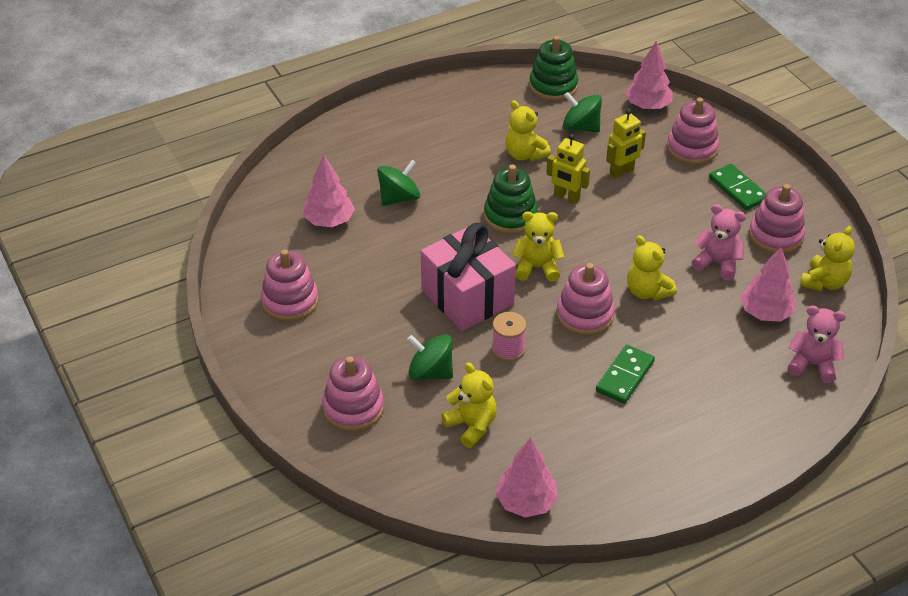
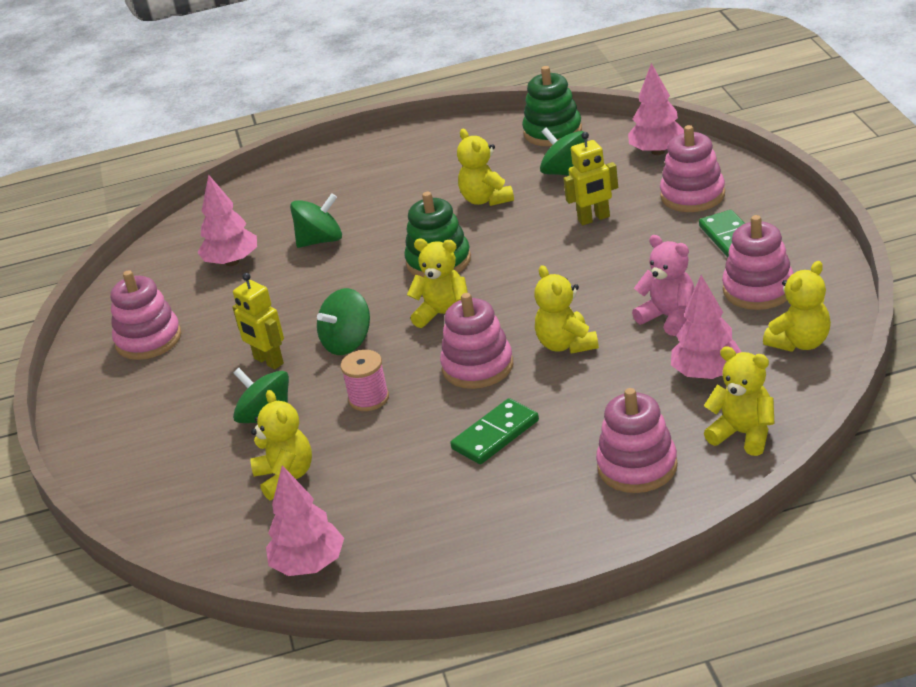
camera: 20 degrees right, 10 degrees down
pink stacking toy [322,356,384,432] -> pink stacking toy moved to [596,388,678,493]
pink gift [421,223,516,331] -> green spinning top [317,288,370,355]
yellow robot [546,134,590,204] -> yellow robot moved to [232,273,284,369]
pink teddy bear [787,306,846,383] -> yellow teddy bear [704,346,774,456]

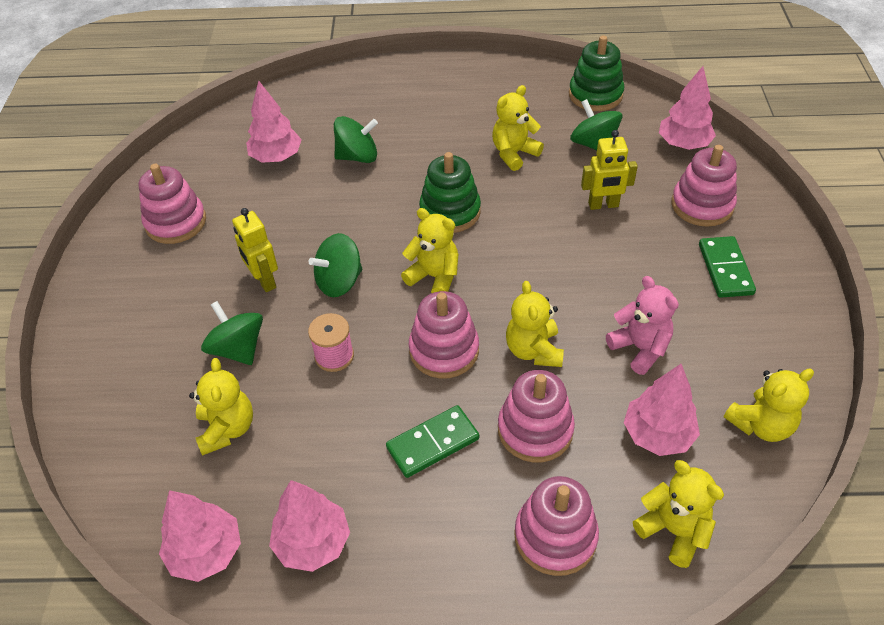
camera: 10 degrees right, 15 degrees up
yellow teddy bear [457,129,514,206] -> yellow teddy bear turned 60 degrees clockwise [492,85,544,171]
pink stacking toy [722,215,794,310] -> pink stacking toy moved to [498,370,575,462]
none -> pink tree [269,480,350,572]

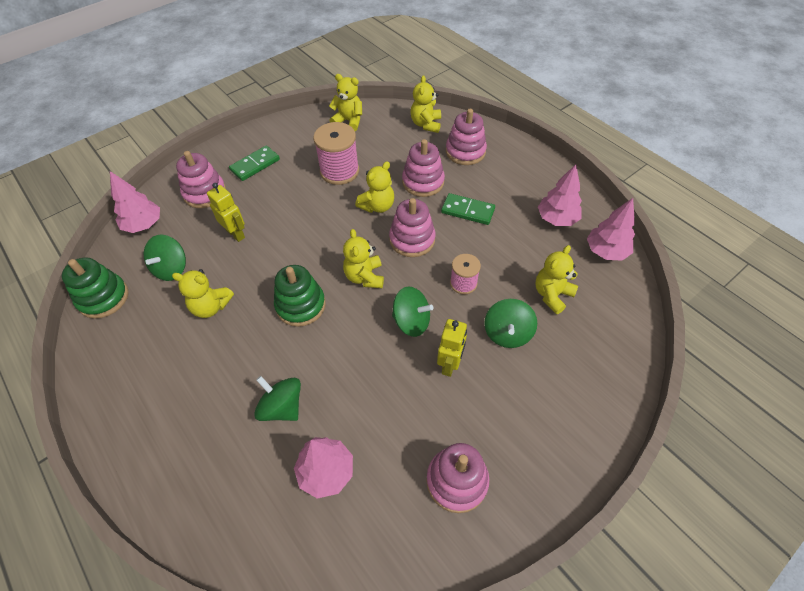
camera: 130 degrees left, 5 degrees up
pink teddy bear [606,276,679,375] -> pink spool [313,122,359,185]
pink tree [624,364,700,456] -> none

